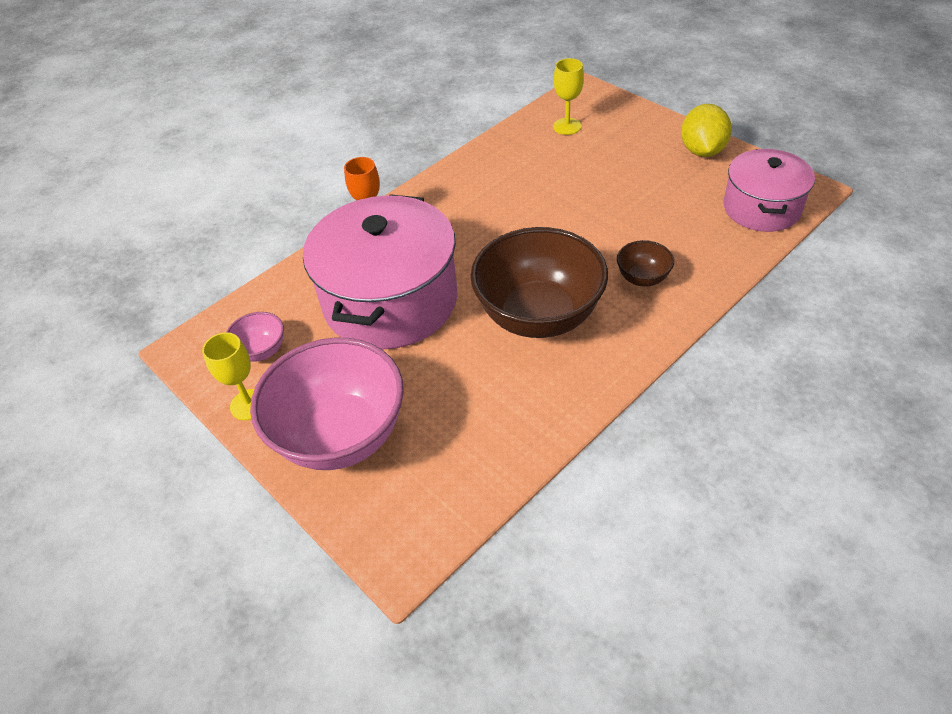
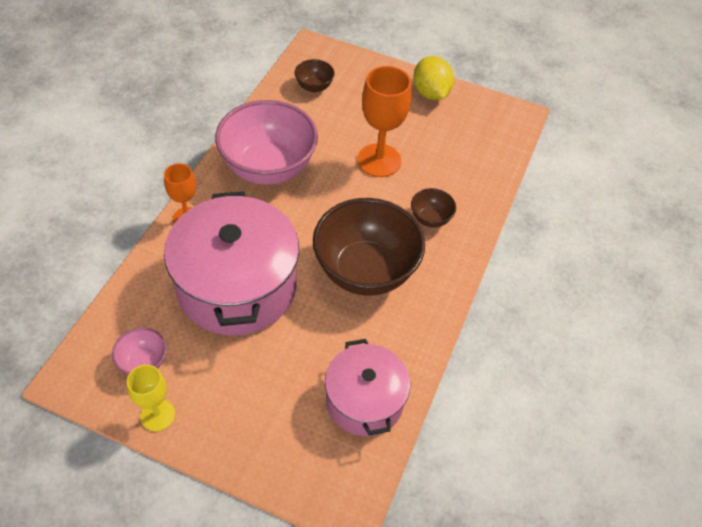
camera: 30 degrees left, 5 degrees up
pink bowl [250,338,404,470] -> pink bowl moved to [215,100,318,185]
yellow goblet [553,58,584,135] -> brown bowl [295,59,335,92]
pink pot [723,149,815,232] -> pink pot moved to [325,339,410,436]
none -> orange goblet [357,66,411,177]

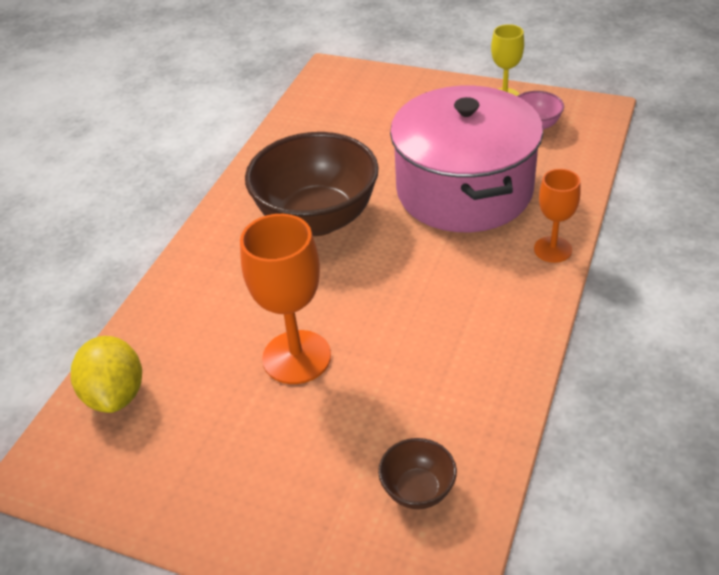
camera: 175 degrees left, 10 degrees down
pink bowl [215,100,318,185] -> none
pink pot [325,339,410,436] -> none
brown bowl [411,188,456,228] -> none
yellow lemon [413,56,454,100] -> yellow lemon moved to [71,336,142,413]

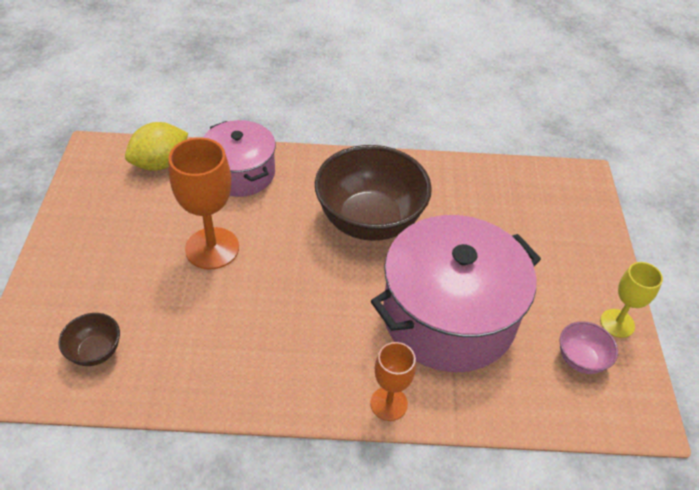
camera: 65 degrees right, 5 degrees up
none -> pink pot [203,120,276,197]

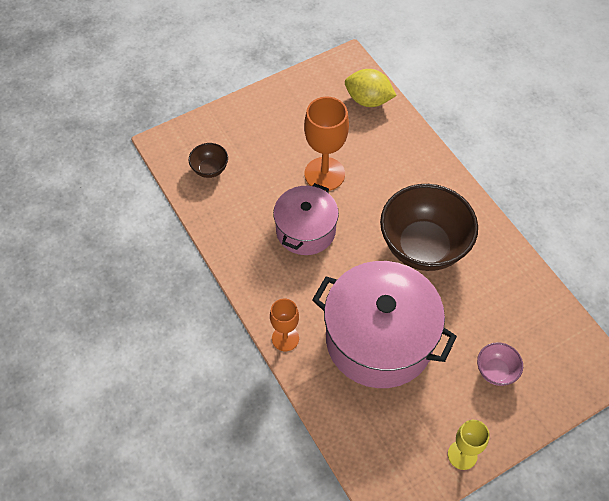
camera: 60 degrees right, 10 degrees up
pink pot [203,120,276,197] -> pink pot moved to [273,183,339,255]
pink bowl [560,321,618,374] -> pink bowl moved to [477,342,523,386]

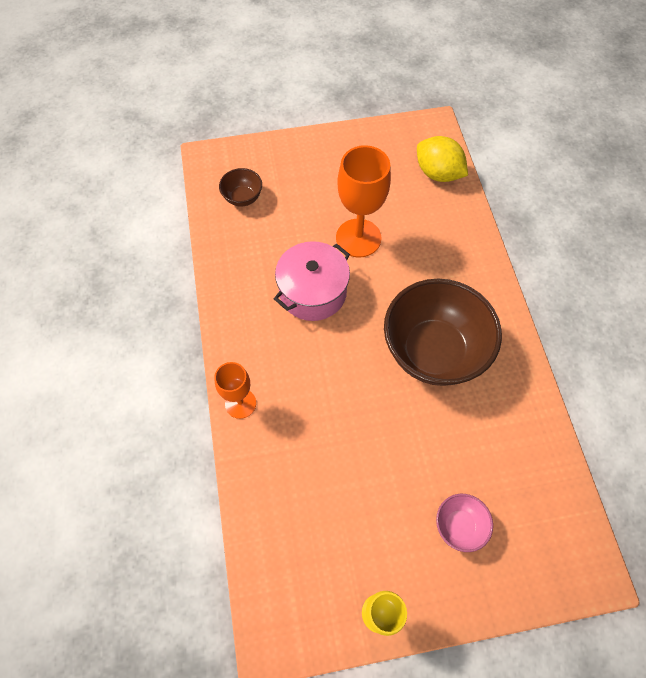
camera: 20 degrees right, 5 degrees up
pink pot [312,261,457,388] -> none

